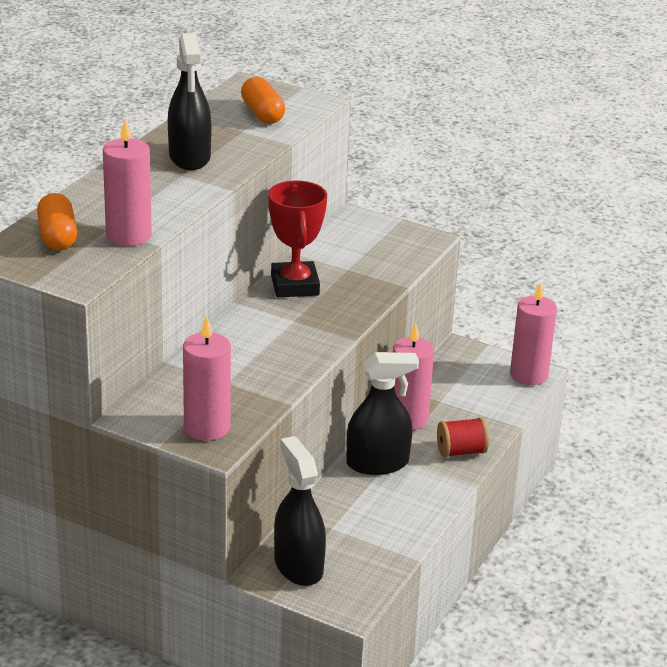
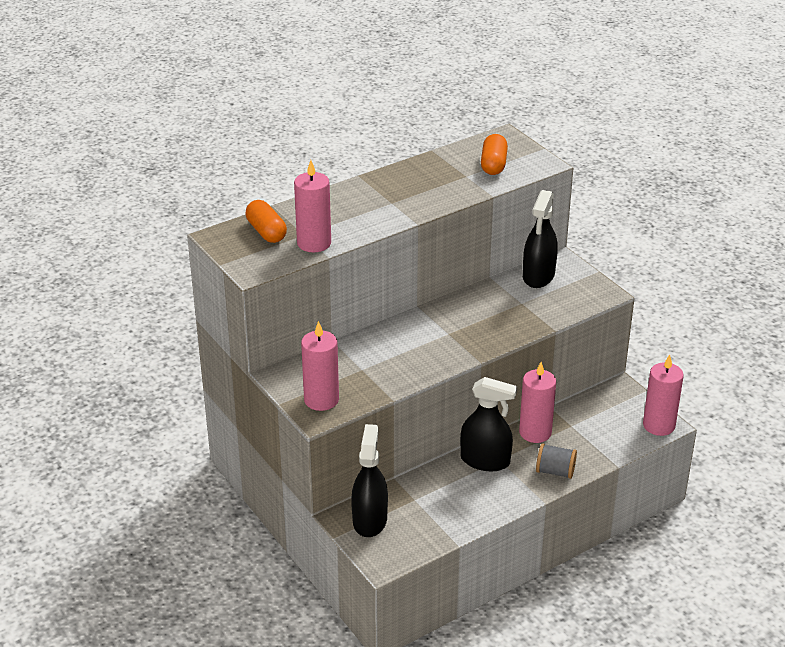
camera: 30 degrees right, 5 degrees up
orange capsule [37,193,77,251] -> orange capsule turned 45 degrees counterclockwise [246,200,287,243]
black spray bottle [168,33,211,170] -> black spray bottle moved to [523,190,558,288]
red trophy [268,181,327,297] -> none
red spool [437,417,489,458] -> grey spool [536,443,577,479]

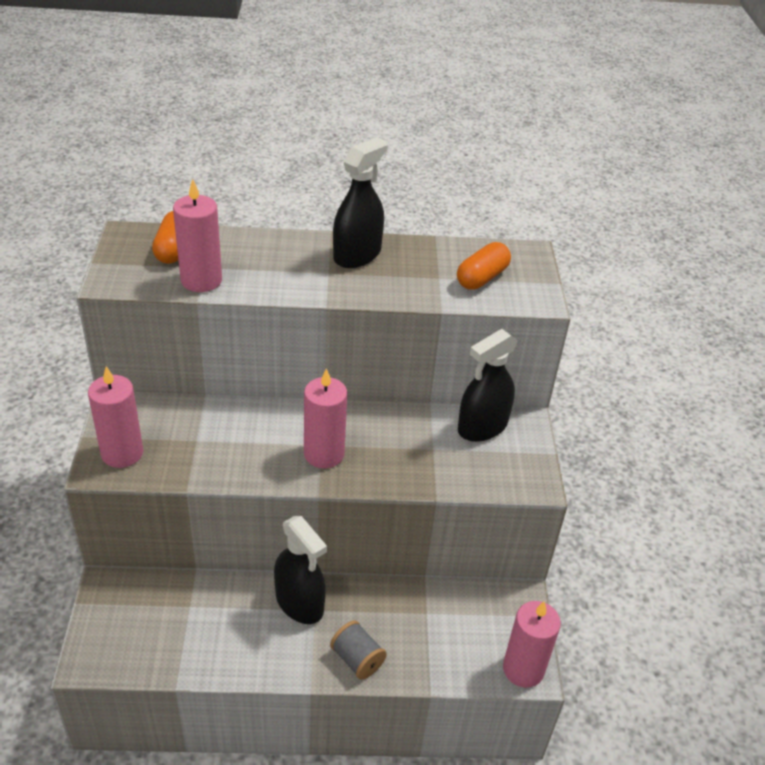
camera: 30 degrees right, 5 degrees up
black spray bottle [351,424,388,537] -> black spray bottle moved to [333,137,388,268]
pink candle [519,362,556,443] -> pink candle moved to [304,368,347,468]

